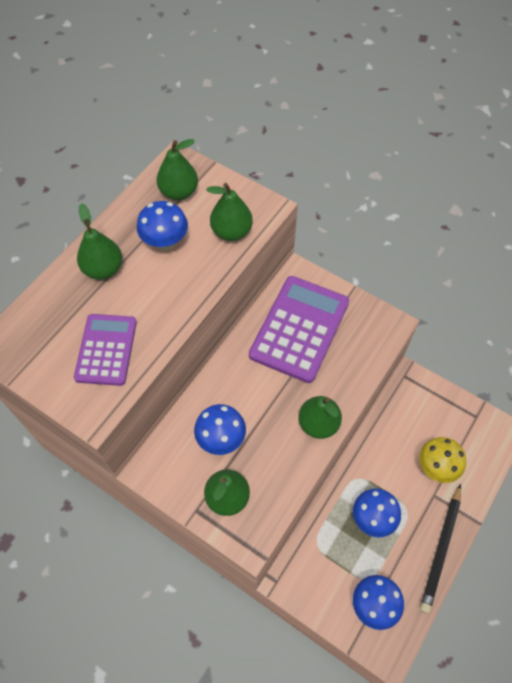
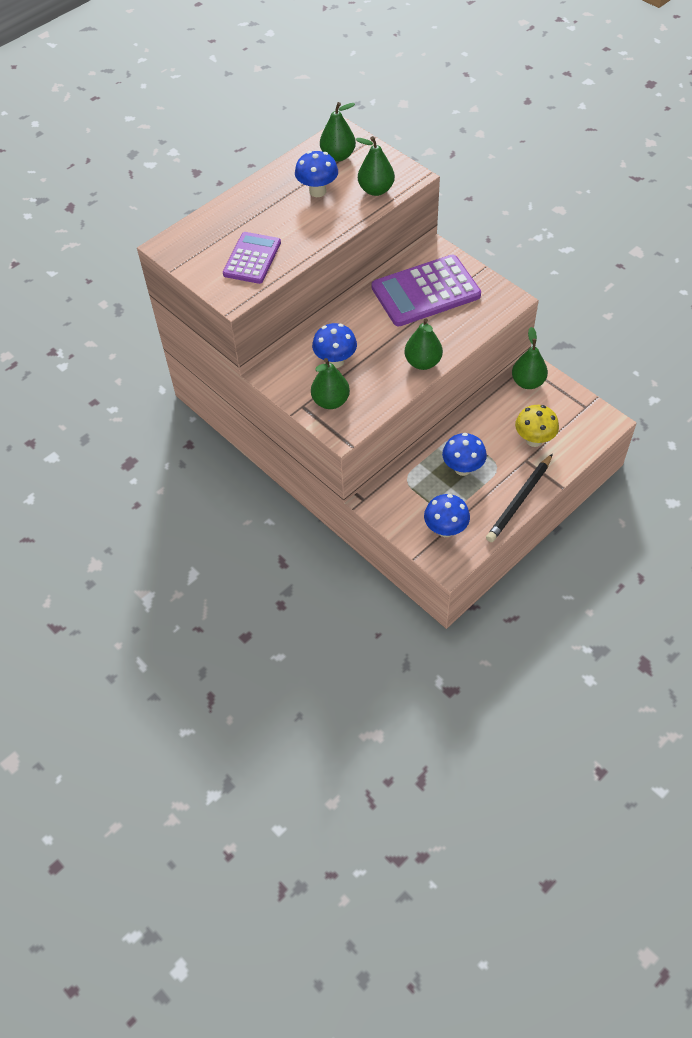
camera: 15 degrees right, 5 degrees down
green pear [77,203,122,280] -> green pear moved to [512,327,548,389]
purple calculator [249,276,349,383] -> purple calculator turned 150 degrees counterclockwise [372,255,481,326]

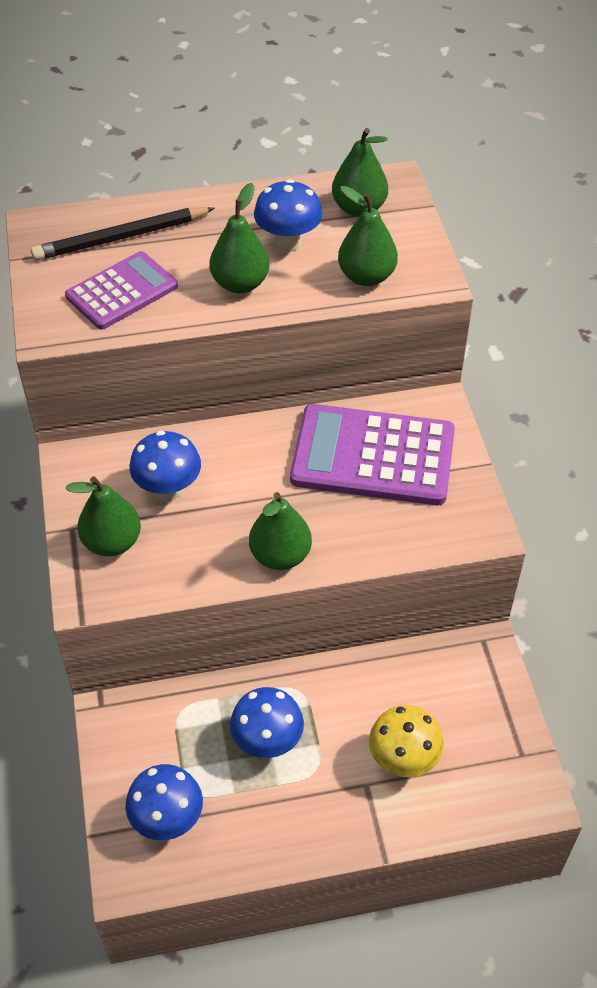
camera: 30 degrees right, 5 degrees down
black pencil [486,453,553,542] -> black pencil moved to [31,207,215,261]
green pear [512,327,548,389] -> green pear moved to [209,183,269,293]

